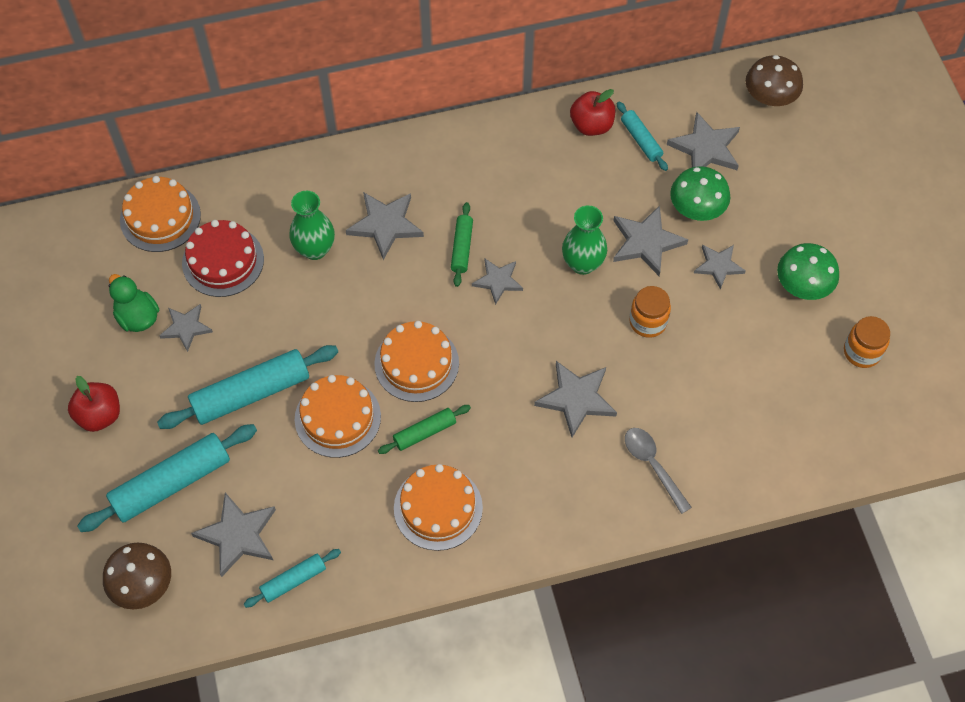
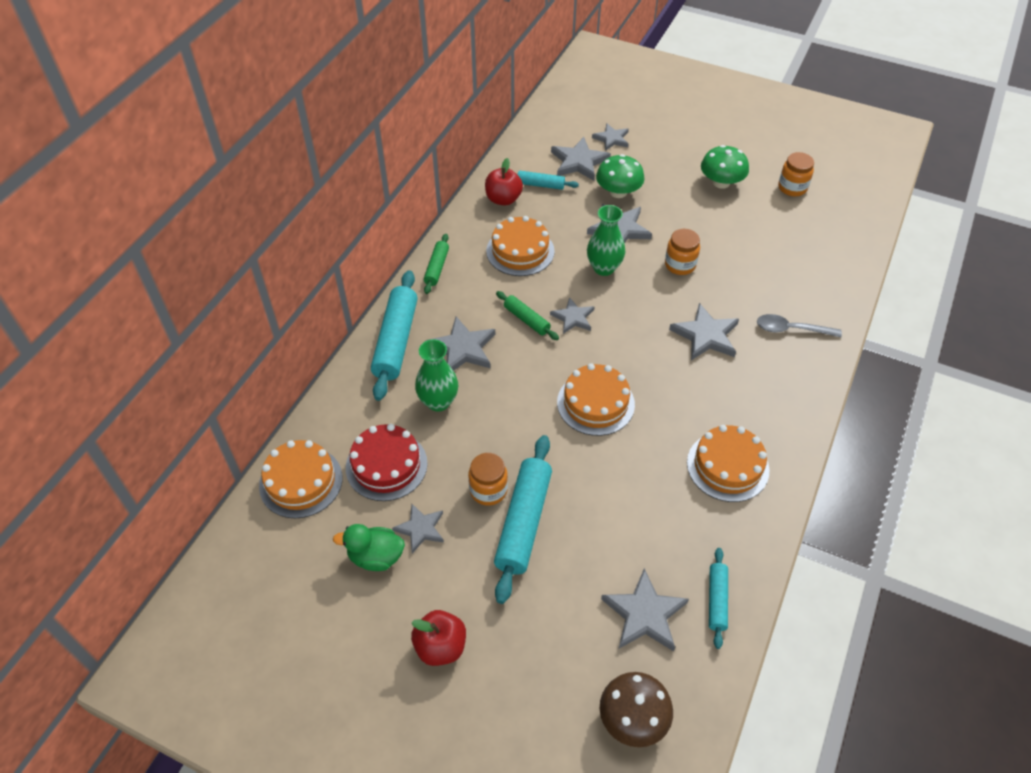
camera: 50 degrees left, 10 degrees down
turquoise rolling pin [77,424,257,532] -> turquoise rolling pin moved to [371,270,418,401]
orange cake [295,375,381,458] -> orange cake moved to [486,216,555,276]
green rolling pin [378,405,471,454] -> green rolling pin moved to [424,234,449,294]
grey star [694,244,746,289] -> grey star moved to [592,123,629,151]
brown mushroom [746,55,803,106] -> none
none -> orange jar [468,453,508,506]

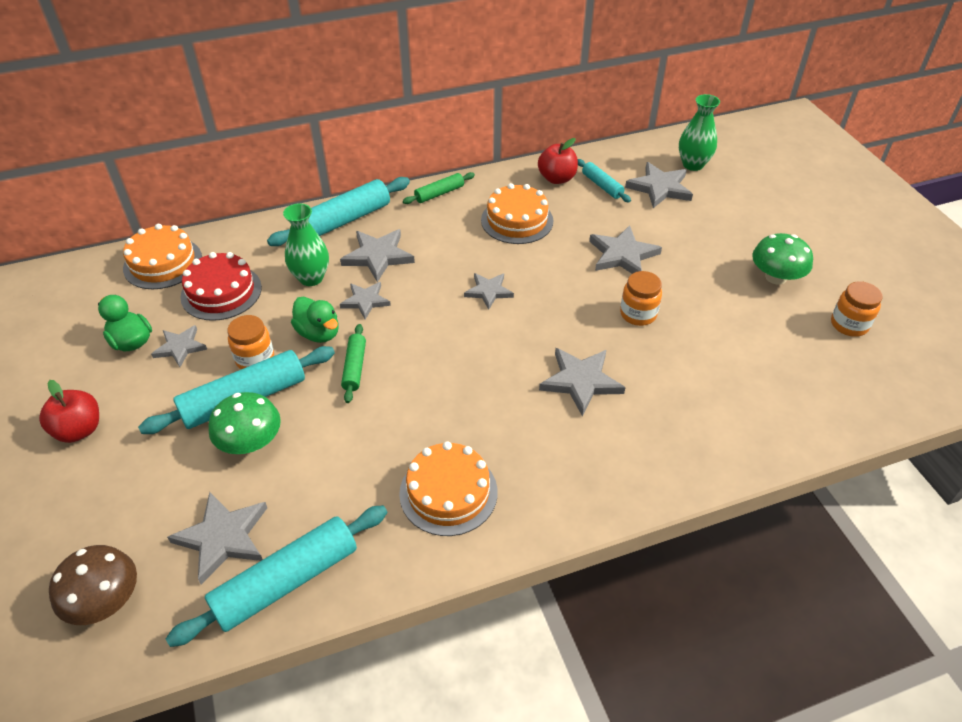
camera: 45 degrees right, 5 degrees down
green rolling pin [496,291,559,340] -> green rolling pin moved to [341,324,366,403]
orange cake [557,363,635,436] -> none
green vase [587,205,625,276] -> green vase moved to [679,94,720,171]
grey star [592,123,629,151] -> grey star moved to [340,282,391,319]
green mushroom [596,154,645,198] -> green mushroom moved to [209,392,281,454]
turquoise rolling pin [709,548,728,649] -> turquoise rolling pin [166,505,388,647], size x1.88
grey spoon [757,314,842,337] -> none
none -> green duck [291,297,338,343]

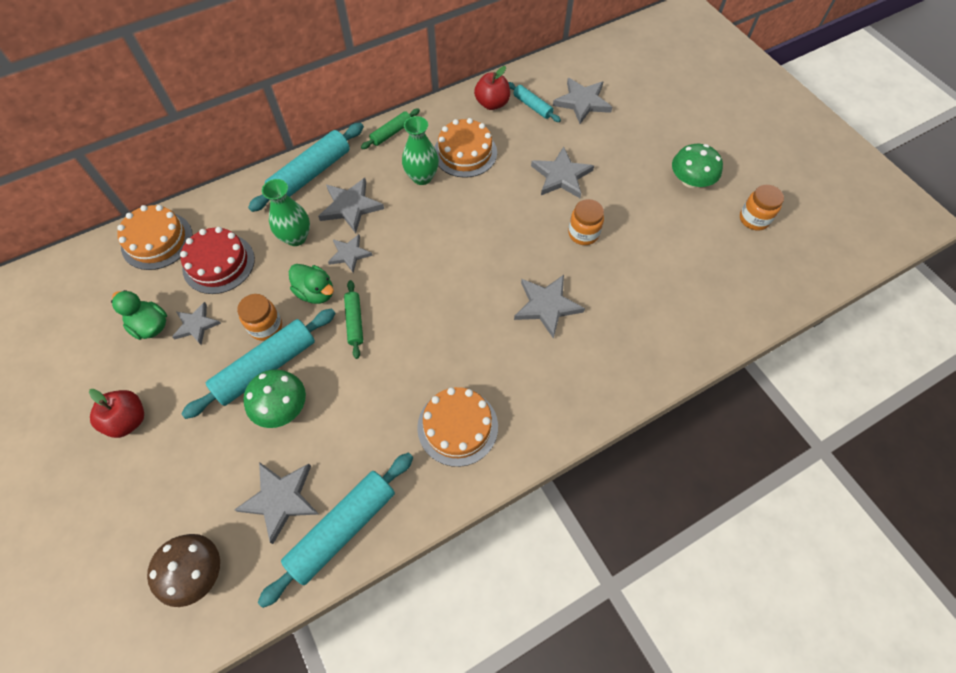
camera: 10 degrees left, 15 degrees up
grey star [464,273,514,310] -> none
green vase [679,94,720,171] -> green vase moved to [402,116,439,185]

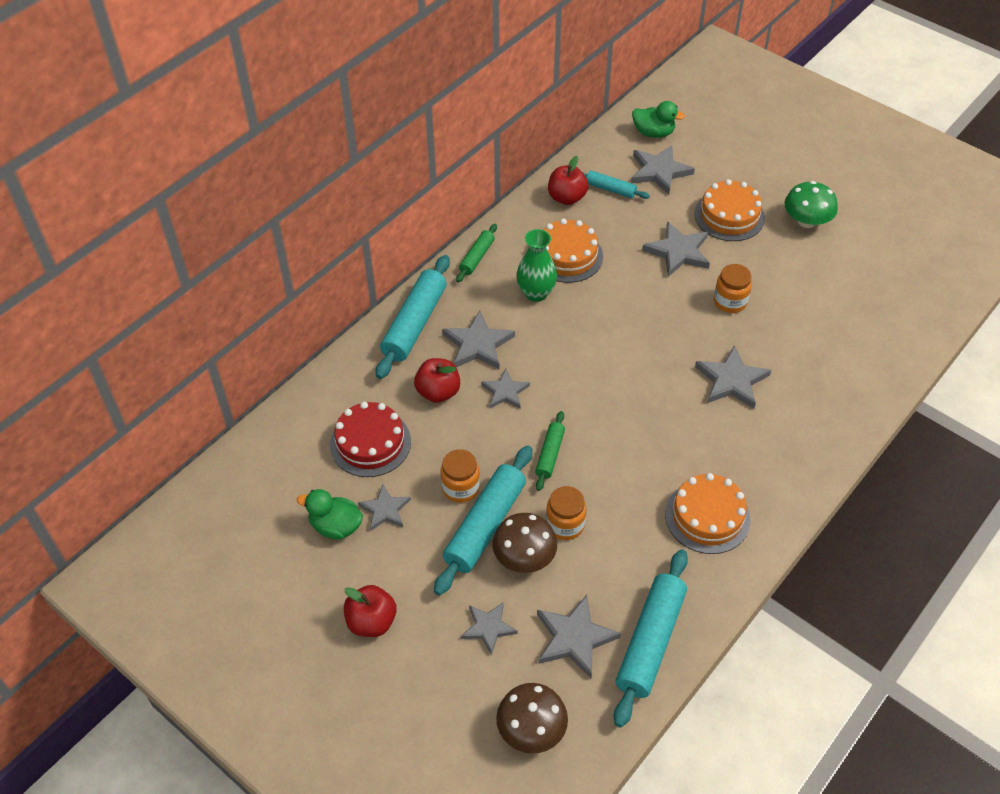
camera: 20 degrees left, 10 degrees down
orange cake [117,205,193,270] -> orange cake moved to [694,179,765,241]
green mushroom [243,369,306,428] -> brown mushroom [492,513,557,573]
green vase [262,179,310,246] -> red apple [414,358,460,403]
green duck [289,264,334,304] -> green duck moved to [632,101,685,138]
green rolling pin [344,280,363,359] -> green rolling pin turned 45 degrees clockwise [535,411,565,491]
orange jar [740,185,784,230] -> orange jar moved to [546,486,586,540]
none -> grey star [461,602,518,655]

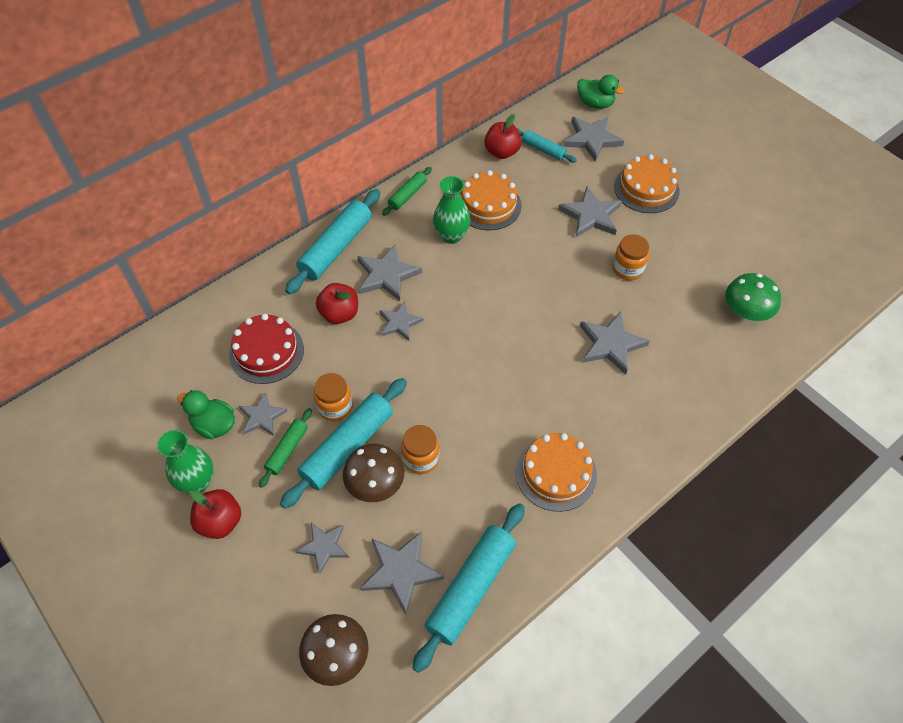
camera: 10 degrees right, 5 degrees up
green rolling pin [535,411,565,491] -> green rolling pin moved to [259,408,312,488]
green mushroom [784,181,838,228] -> green mushroom moved to [725,273,781,321]
none -> green vase [157,430,214,493]

